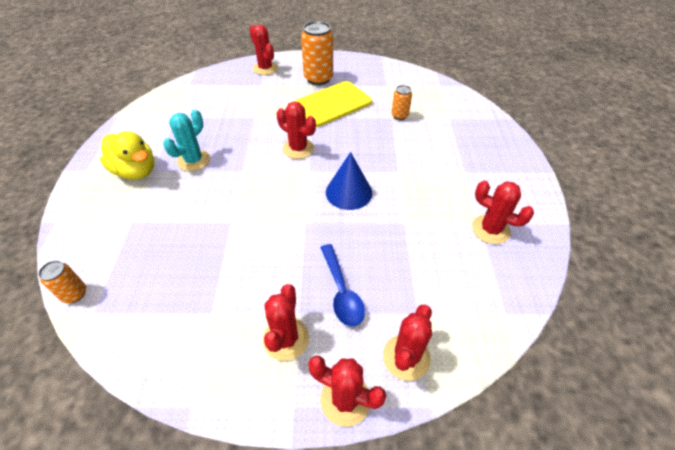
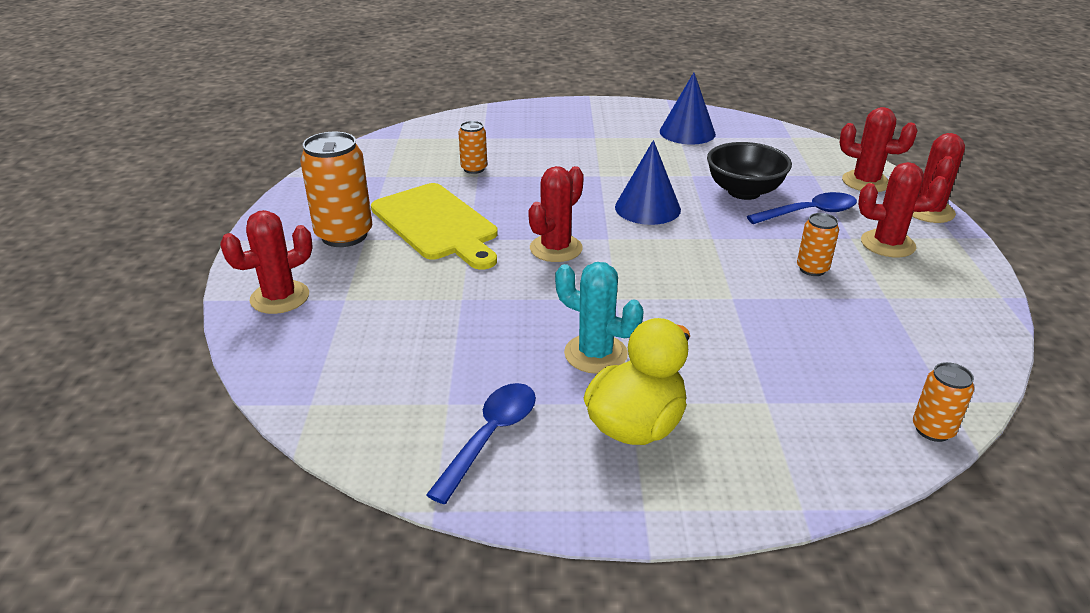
camera: 90 degrees left, 15 degrees down
red cactus [472,181,534,244] -> blue cone [660,72,716,145]
none -> blue spoon [426,383,536,504]
none -> black bowl [707,142,792,200]
none -> orange can [797,213,839,276]

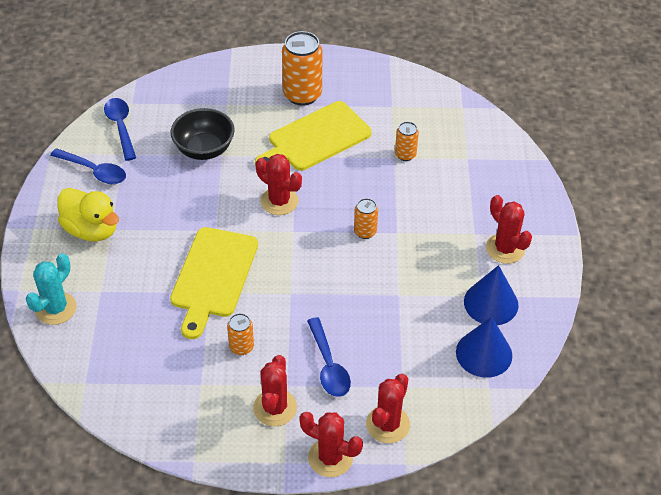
camera: 90 degrees right, 15 degrees up
red cactus [220,210,313,314] -> red cactus moved to [486,195,532,264]
turquoise cactus [555,262,644,374] -> turquoise cactus moved to [26,253,77,325]
blue cone [615,140,681,225] -> blue cone moved to [456,317,512,378]
black bowl [707,142,792,200] -> black bowl moved to [171,108,235,160]
orange can [913,362,974,442] -> orange can moved to [354,198,378,239]
none -> blue spoon [104,98,136,161]
none -> yellow cutting board [170,227,258,339]

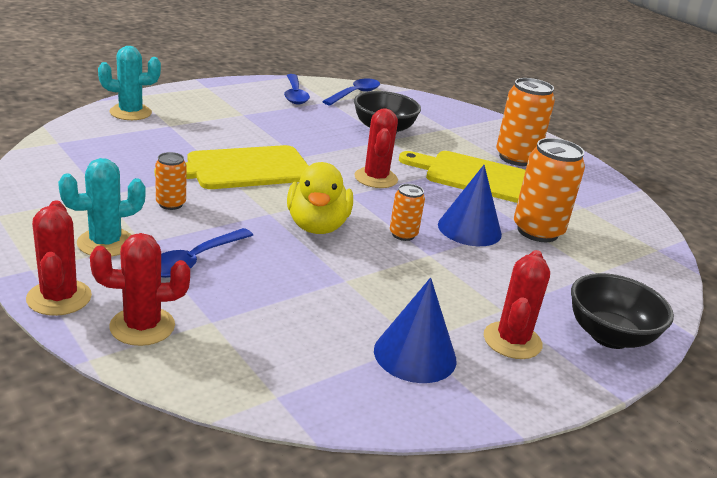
camera: 50 degrees right, 20 degrees down
yellow duck [57,188,119,242] -> yellow duck moved to [287,162,353,234]
red cactus [253,355,297,426] -> turquoise cactus [58,158,146,257]
orange can [395,122,419,161] -> orange can [514,138,585,242], size x1.89
blue cone [456,317,512,378] -> blue cone moved to [438,165,502,246]
none -> black bowl [571,273,674,349]

